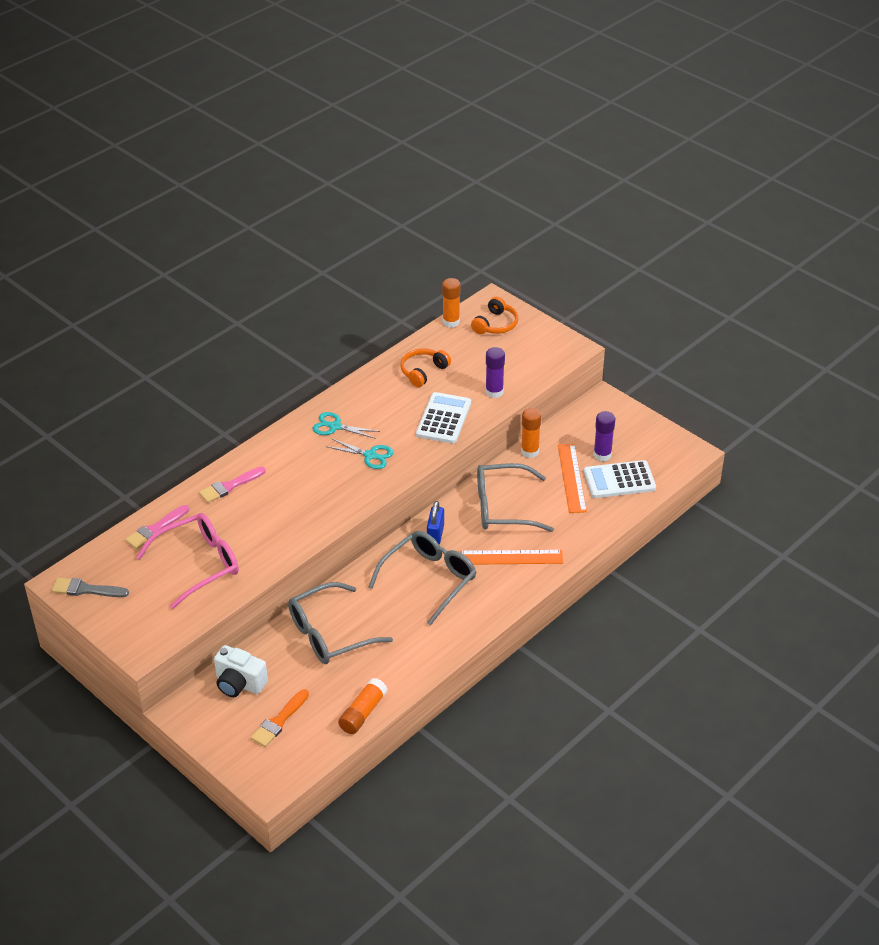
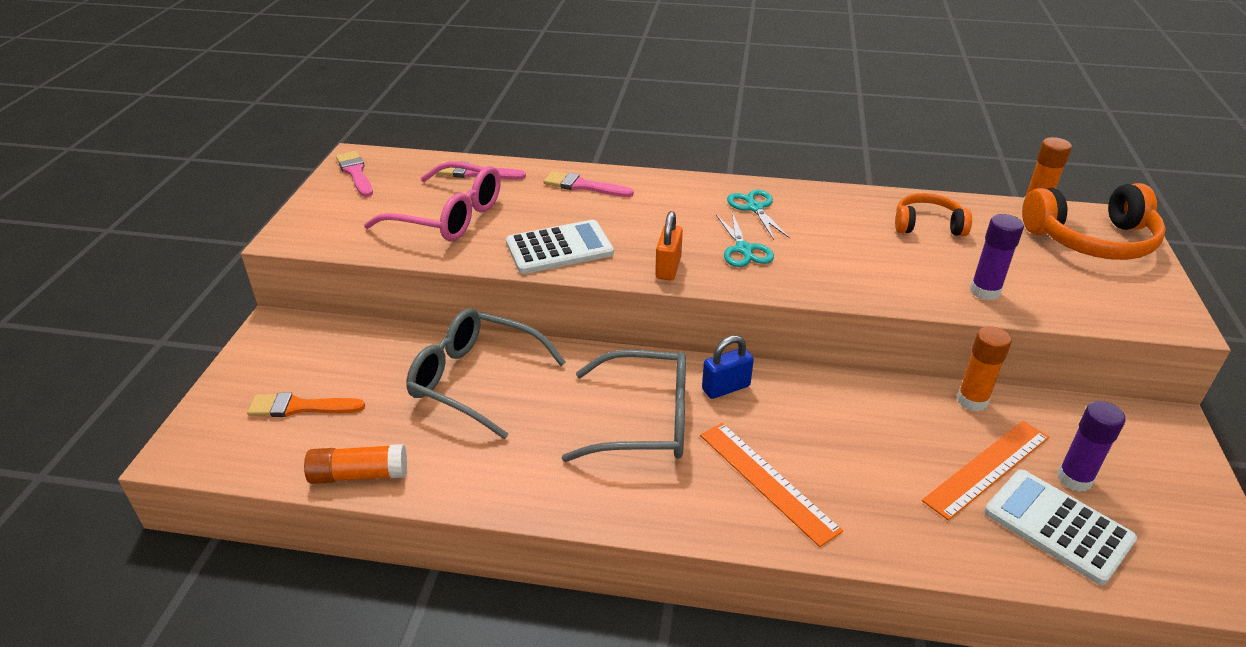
camera: 55 degrees right, 5 degrees down
grey brush [52,578,129,597] -> pink brush [336,151,373,197]
white camera [214,645,268,697] -> none
white calculator [416,392,471,444] -> white calculator moved to [506,220,614,274]
orange headphones [471,297,518,334] -> orange headphones [1022,183,1166,260], size x1.68
grey glasses [477,463,554,532] -> none
none -> orange padlock [655,211,683,280]

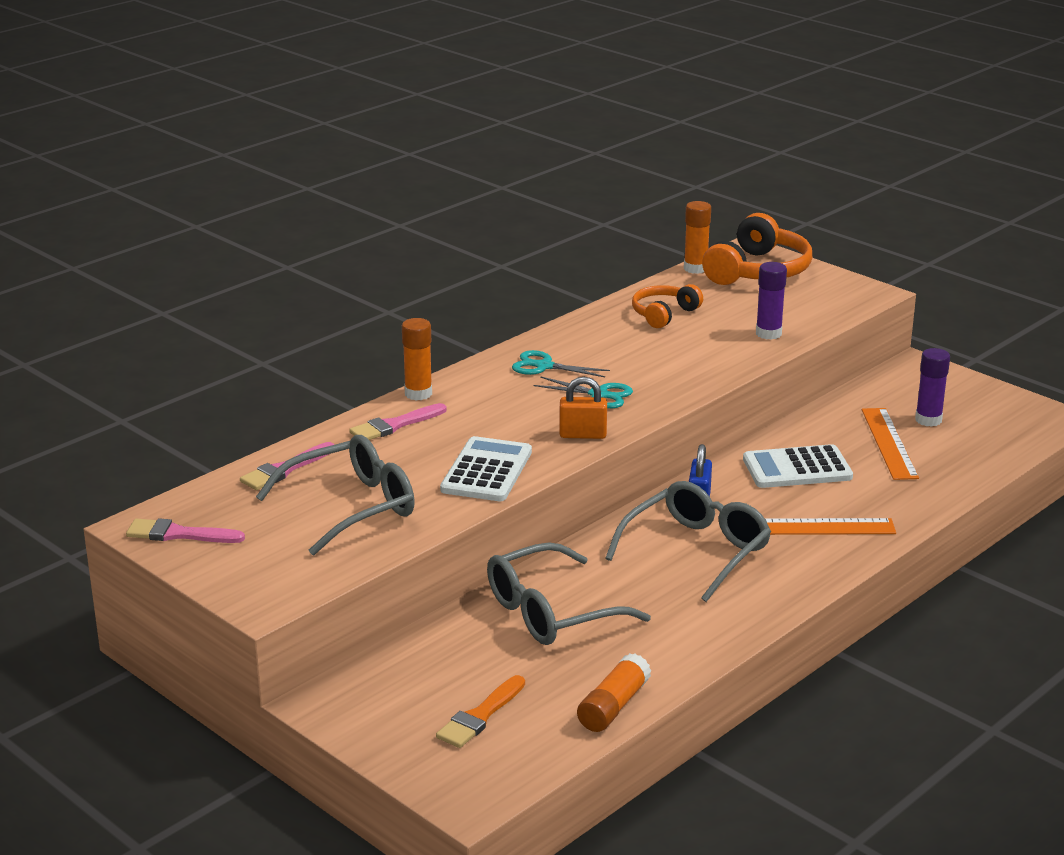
camera: 55 degrees left, 10 degrees down
pink glasses [364,161,501,241] -> grey glasses [256,435,415,555]
orange padlock [655,211,683,280] -> orange padlock turned 45 degrees counterclockwise [559,377,607,439]
orange glue stick [957,326,1011,412] -> orange glue stick moved to [402,318,432,400]
white calculator [984,470,1137,585] -> white calculator moved to [743,444,853,488]

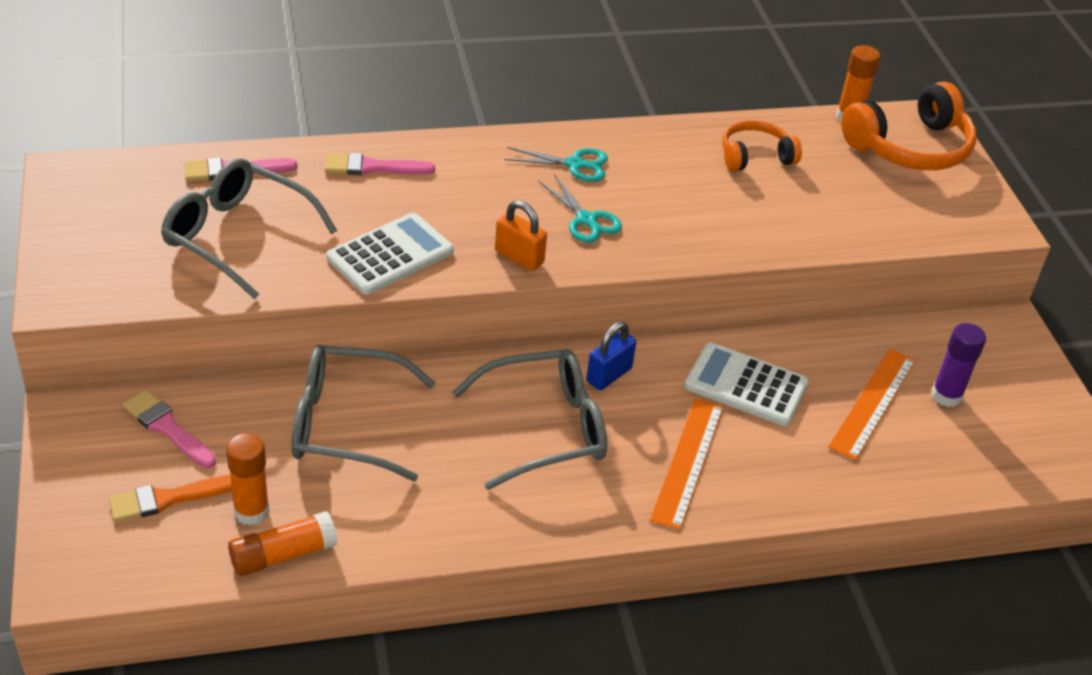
camera: 30 degrees right, 15 degrees up
pink brush [126,518,245,543] -> pink brush moved to [123,390,216,468]
grey glasses [256,435,415,555] -> grey glasses turned 150 degrees counterclockwise [161,158,337,299]
orange glue stick [402,318,432,400] -> orange glue stick moved to [226,433,270,526]
turquoise scissors [512,350,610,377] -> turquoise scissors turned 135 degrees clockwise [504,147,608,182]
purple glue stick [756,262,787,340] -> none
orange ruler [765,518,896,535] -> orange ruler turned 75 degrees clockwise [650,398,723,530]

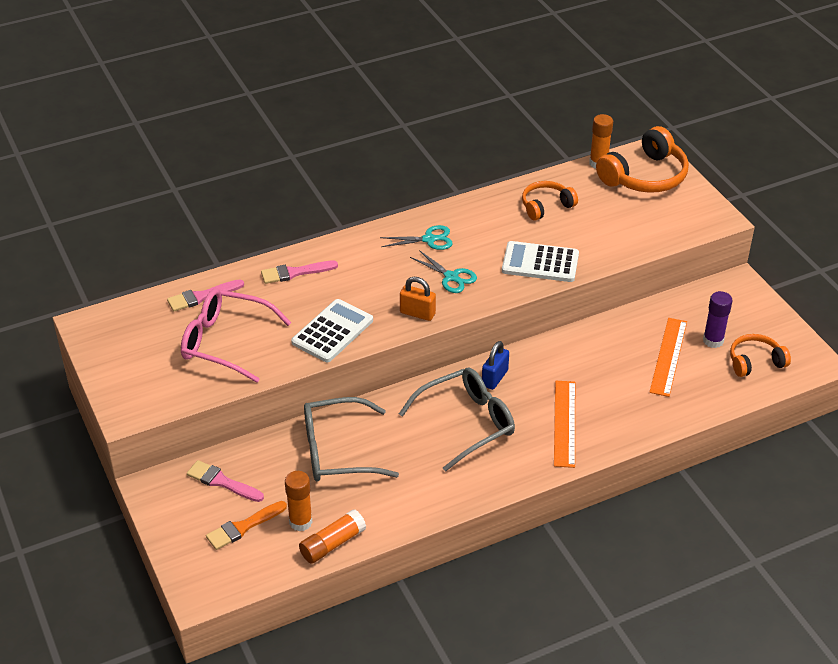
camera: 10 degrees left, 0 degrees up
grey glasses [161,158,337,299] -> pink glasses [181,289,291,383]
white calculator [684,342,809,426] -> white calculator moved to [502,241,579,282]
none -> orange headphones [730,334,791,377]

